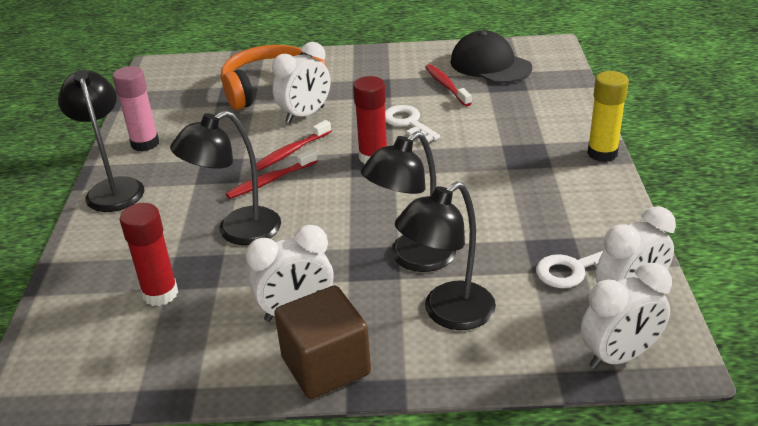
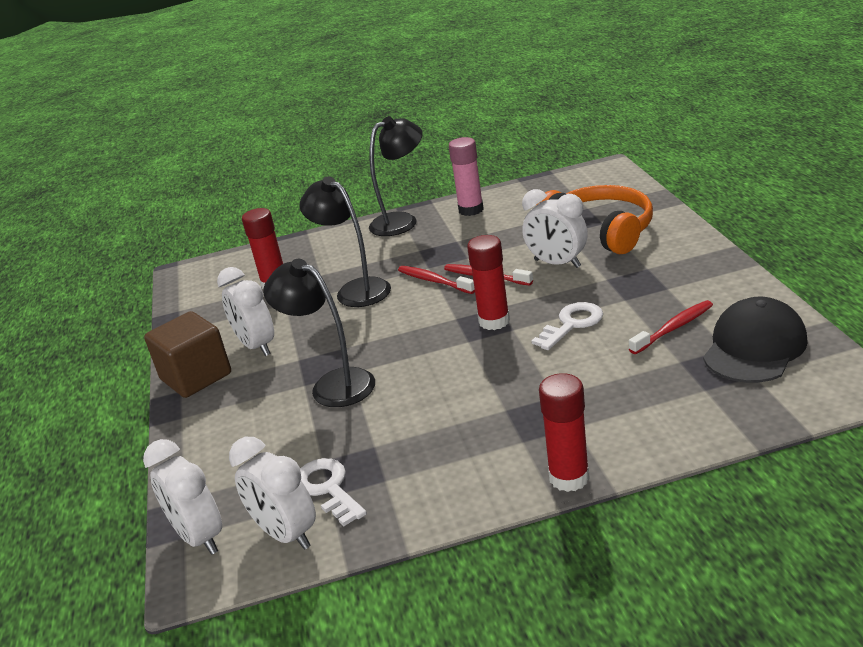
camera: 80 degrees right, 5 degrees down
black lamp [395,182,496,330] -> none
yellow glue stick [587,71,629,162] -> red glue stick [539,373,590,492]

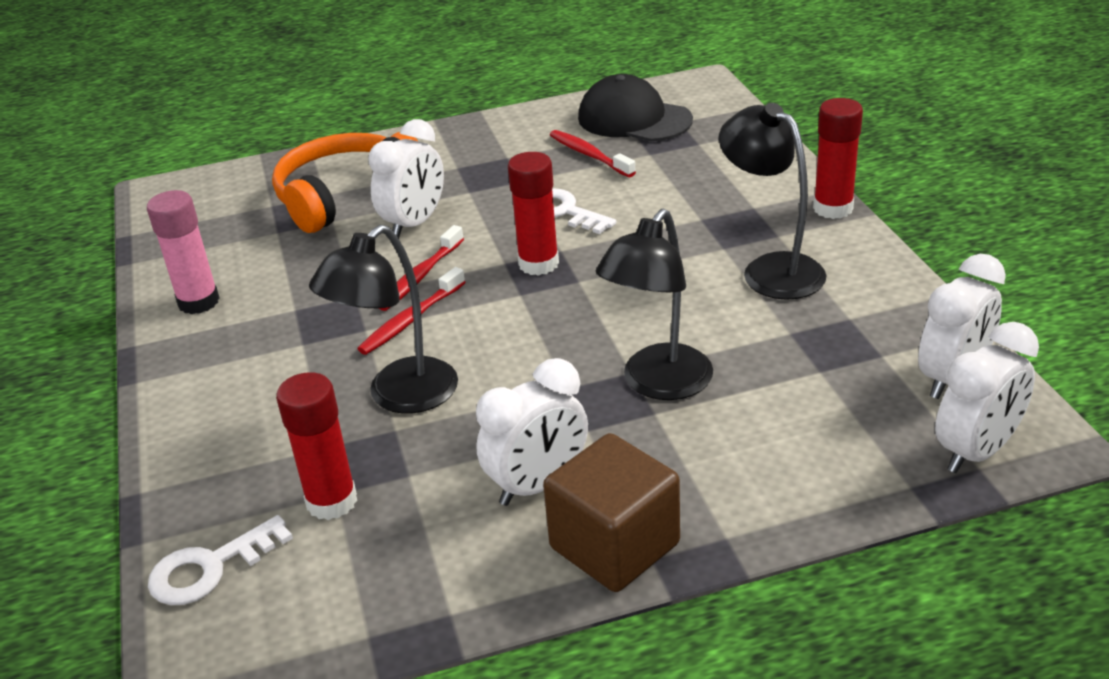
camera: 95 degrees left, 5 degrees up
white key [300,458,367,526] -> white key moved to [148,515,293,606]
black lamp [369,116,423,236] -> black lamp moved to [719,103,826,300]

